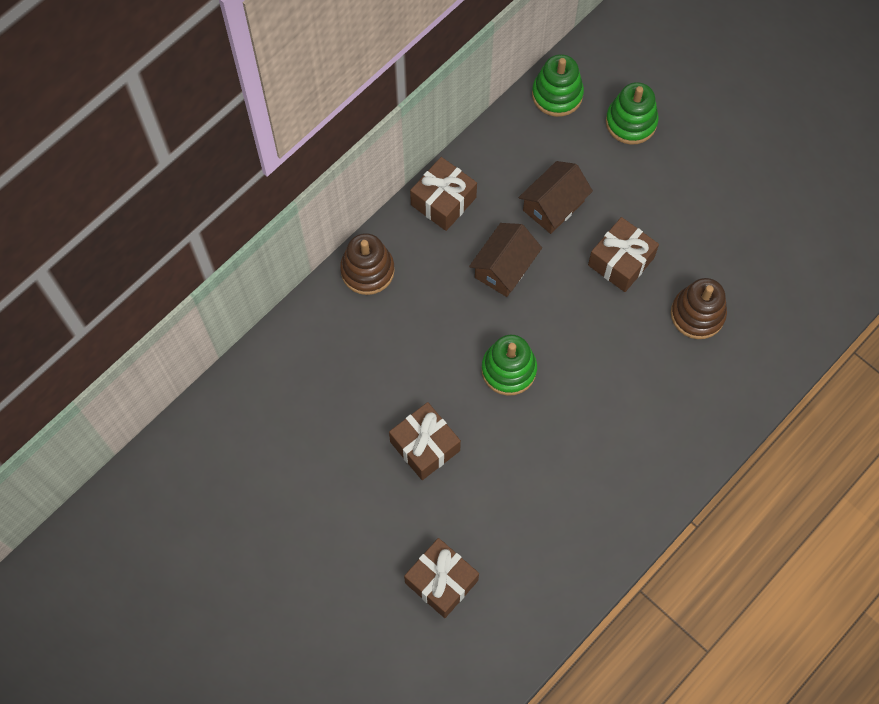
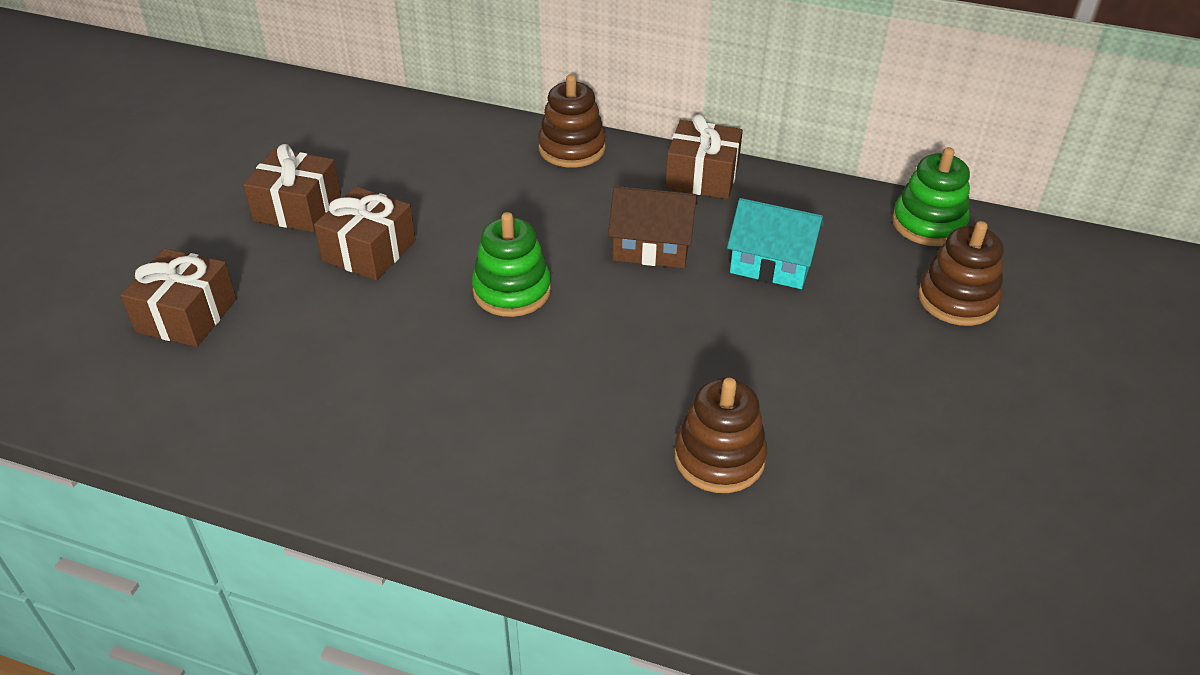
camera: 65 degrees right, 25 degrees down
brown house [519,161,593,234] -> turquoise house [727,198,824,289]
brown gift [588,217,659,292] -> brown gift moved to [243,144,341,232]
green stacking toy [606,82,659,145] -> brown stacking toy [918,221,1004,326]

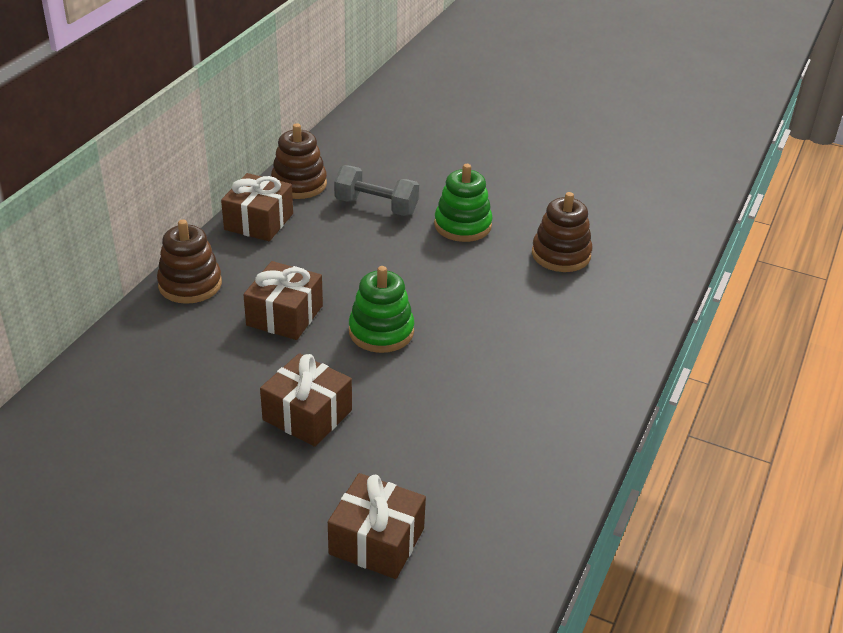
camera: 85 degrees left, 5 degrees down
brown gift [243,144,341,232] -> brown gift moved to [243,261,323,340]
brown house [608,186,698,268] -> none
turquoise house [727,198,824,289] -> grey dumbbell [334,165,419,216]
green stacking toy [892,147,970,246] -> green stacking toy moved to [434,164,493,242]
brown stacking toy [918,221,1004,326] -> brown stacking toy moved to [271,123,327,199]

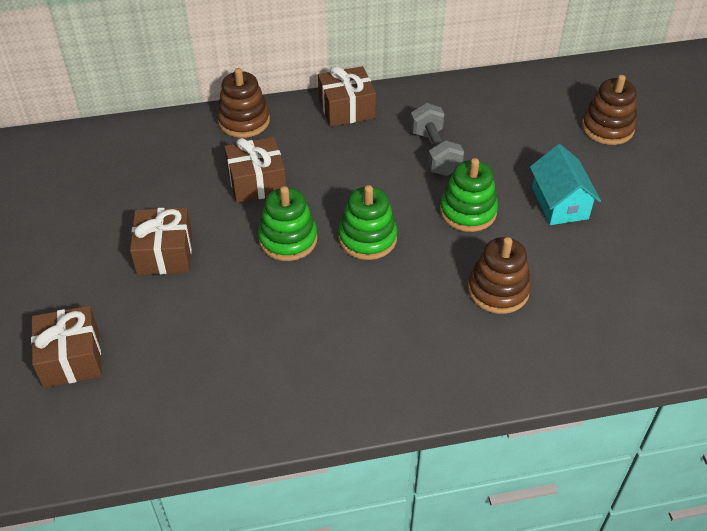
camera: 55 degrees right, 10 degrees up
brown stacking toy [271,123,327,199] -> brown stacking toy moved to [582,75,637,145]
none -> green stacking toy [338,185,397,260]
none -> turquoise house [530,144,601,225]

